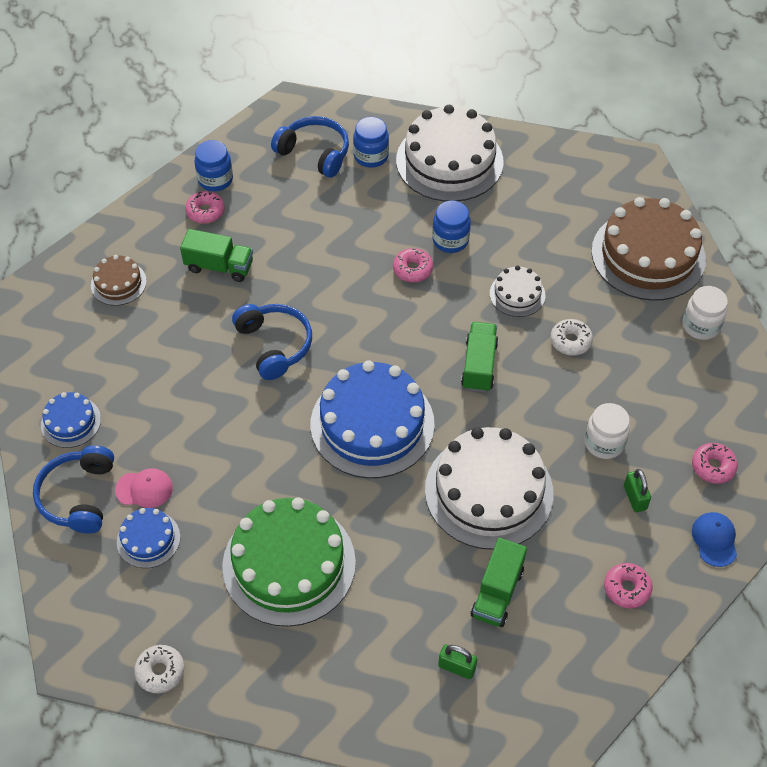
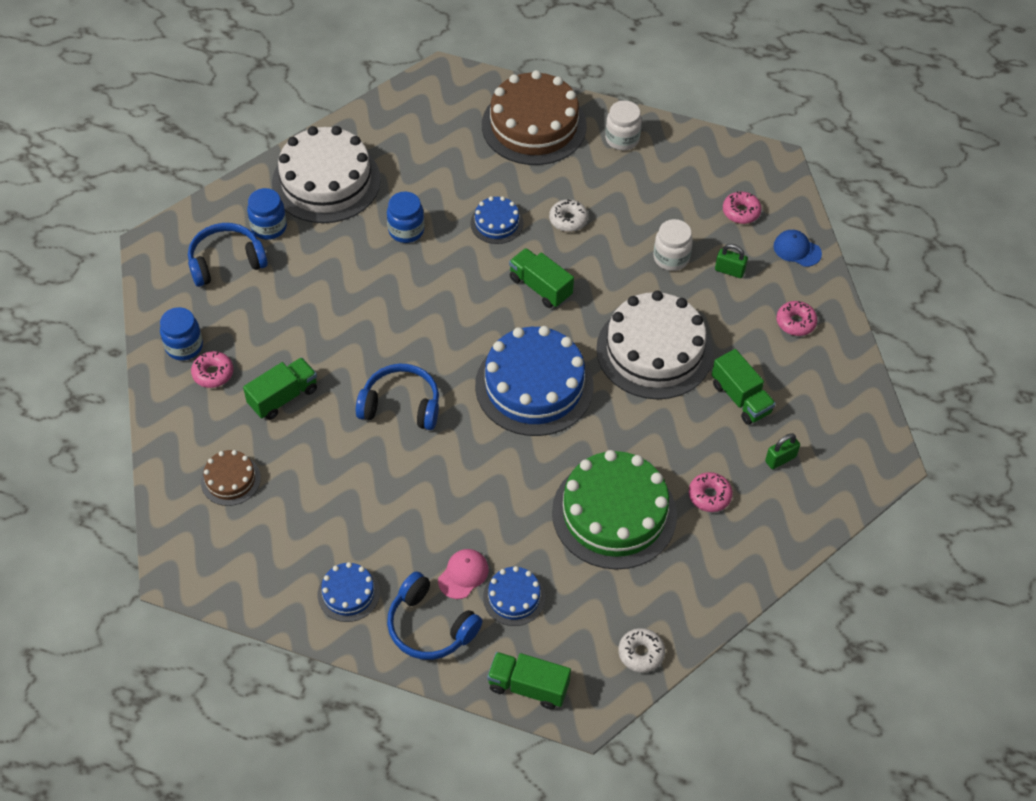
camera: 55 degrees left, 0 degrees up
pink donut [393,248,433,283] -> pink donut moved to [689,472,733,512]
white cake [490,266,545,317] -> blue cake [470,196,524,244]
none -> green truck [487,652,571,709]

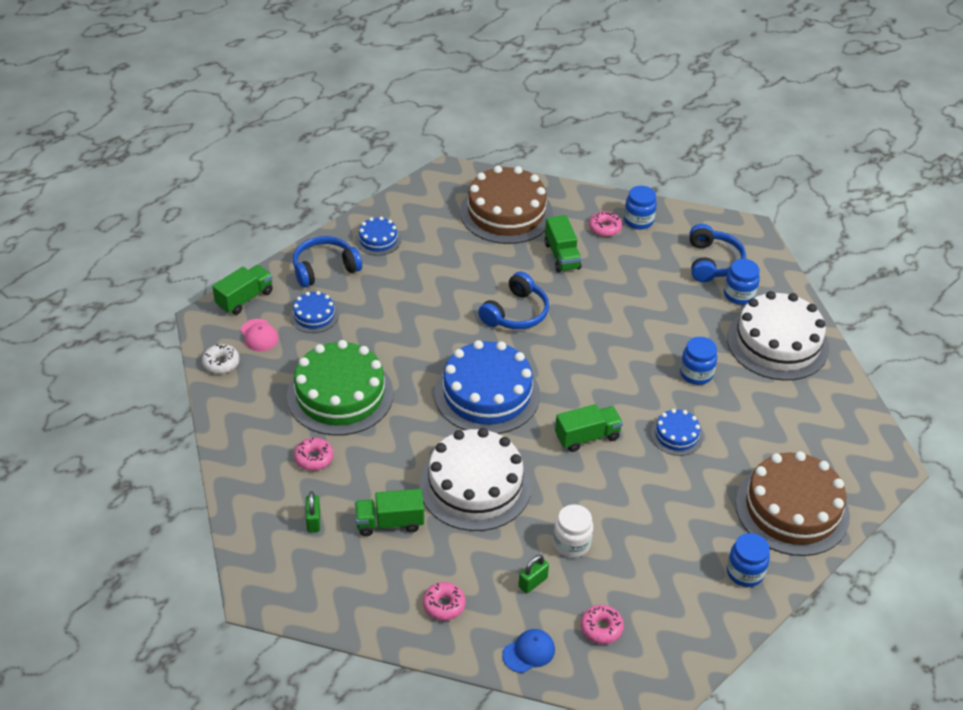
camera: 115 degrees right, 10 degrees down
brown cake [201,450,261,506] -> brown cake [460,166,553,244], size x2.08
pink cap [438,549,489,599] -> pink cap moved to [241,319,279,351]
white donut [549,199,588,232] -> none
white jar [605,100,642,150] -> blue jar [727,533,770,587]

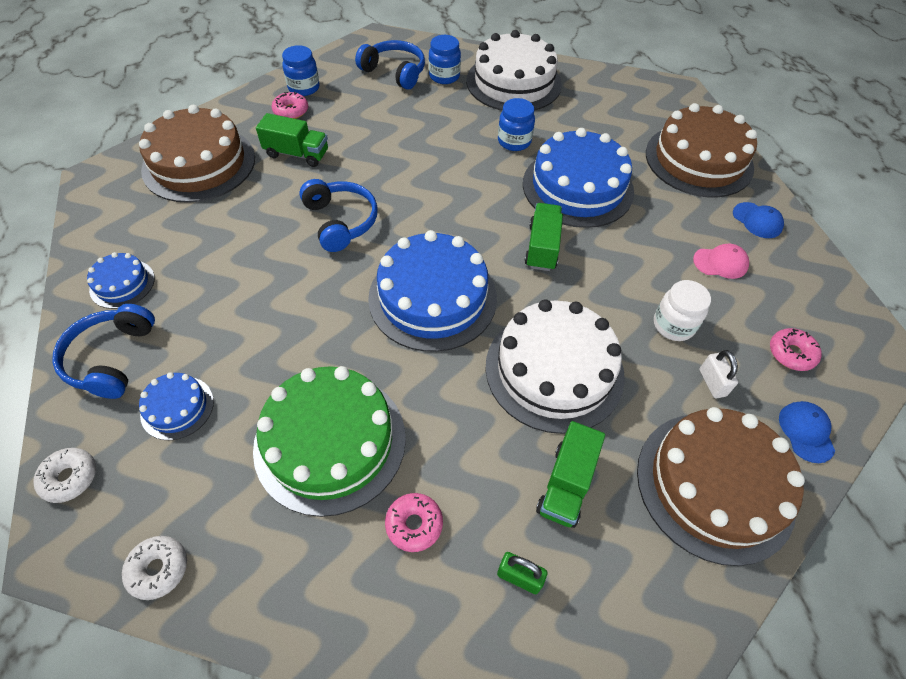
camera: 60 degrees left, 10 degrees up
green truck [212,265,273,315] -> white donut [33,448,96,503]
pink cap [241,319,279,351] -> pink cap moved to [693,244,749,279]
pink donut [423,582,466,621] -> brown cake [637,407,805,566]
green padlock [518,555,549,594] -> white padlock [699,350,738,398]
blue cake [651,409,703,456] -> blue cake [523,128,634,228], size x2.08
blue jar [727,533,770,587] -> blue cap [733,202,784,238]

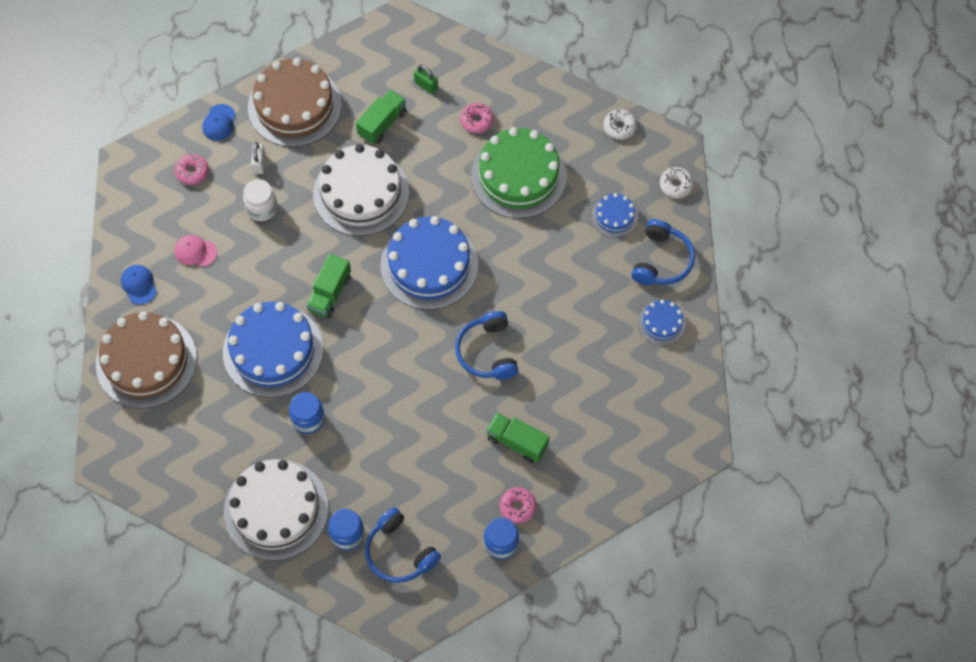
camera: 165 degrees left, 10 degrees up
brown cake [139,105,255,203] -> none

